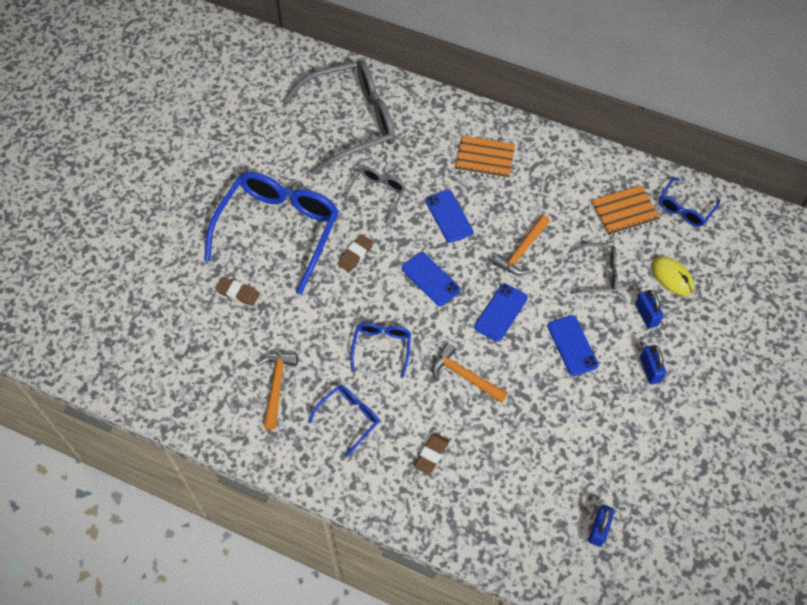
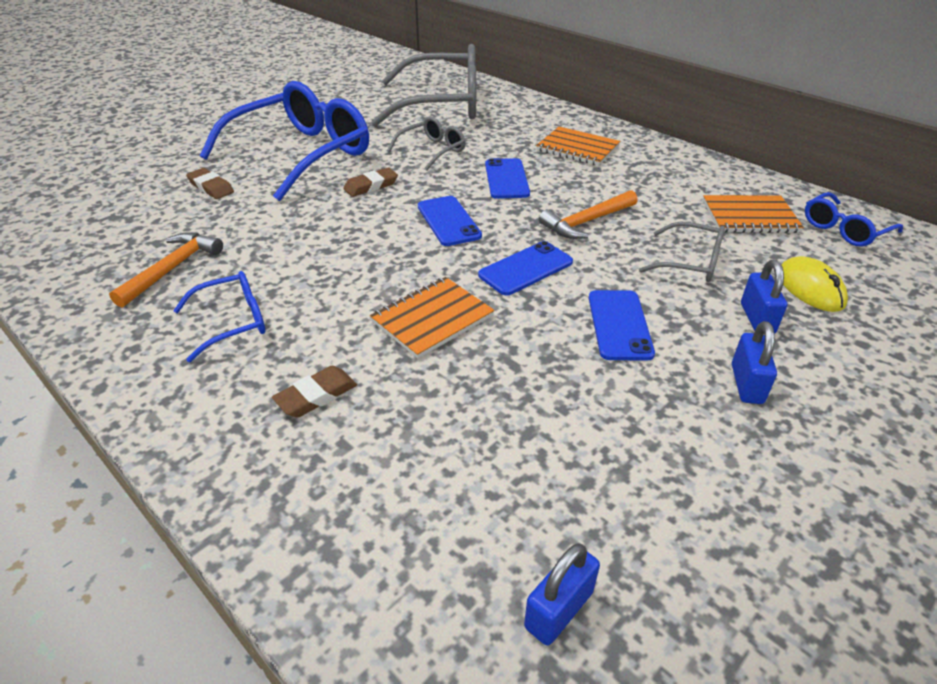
camera: 20 degrees right, 20 degrees down
blue glasses [350,323,411,378] -> none
orange hammer [432,343,508,403] -> orange notebook [370,277,495,359]

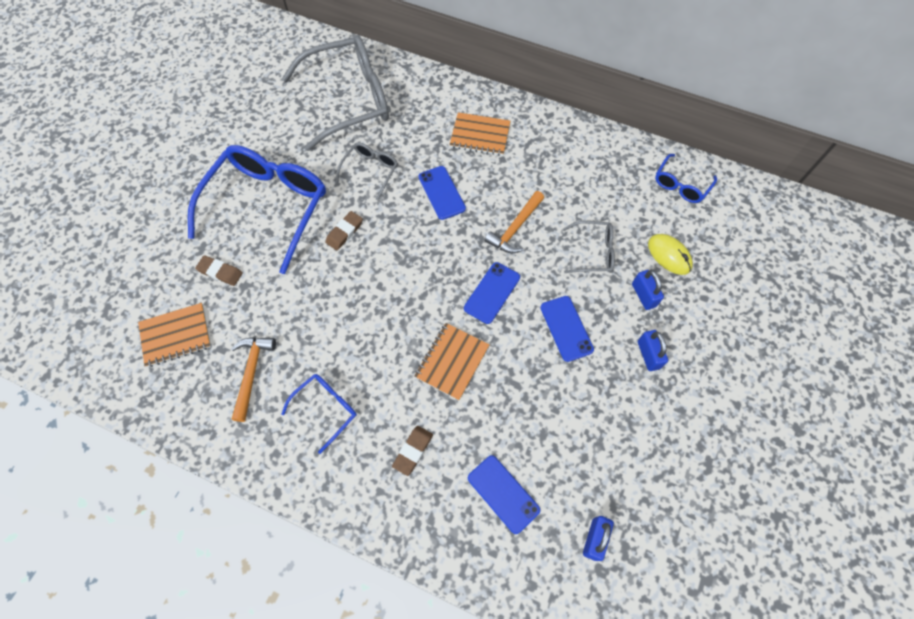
camera: 20 degrees left, 25 degrees up
blue phone [418,196,482,246] -> blue phone moved to [468,455,540,534]
orange notebook [703,195,804,233] -> orange notebook moved to [138,303,211,367]

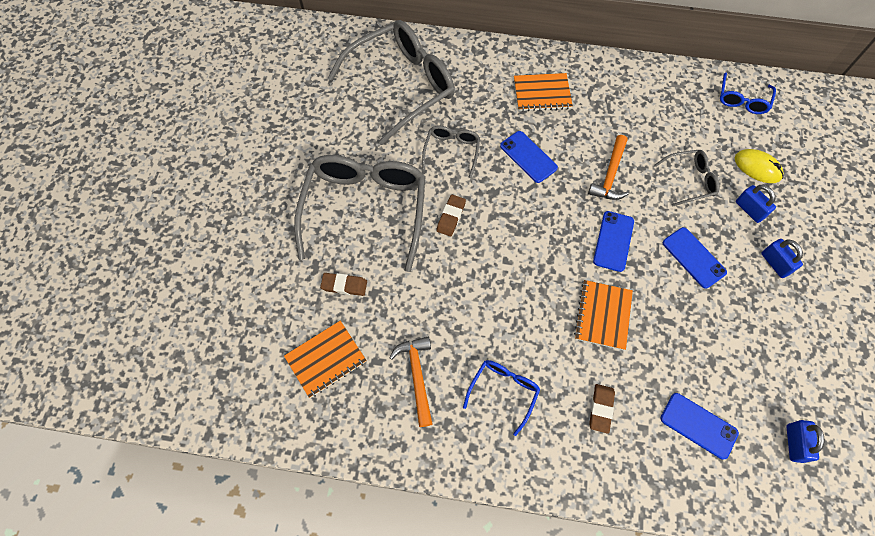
camera: 15 degrees left, 0 degrees up
blue glasses [188,145,326,274] -> grey glasses [294,155,426,272]

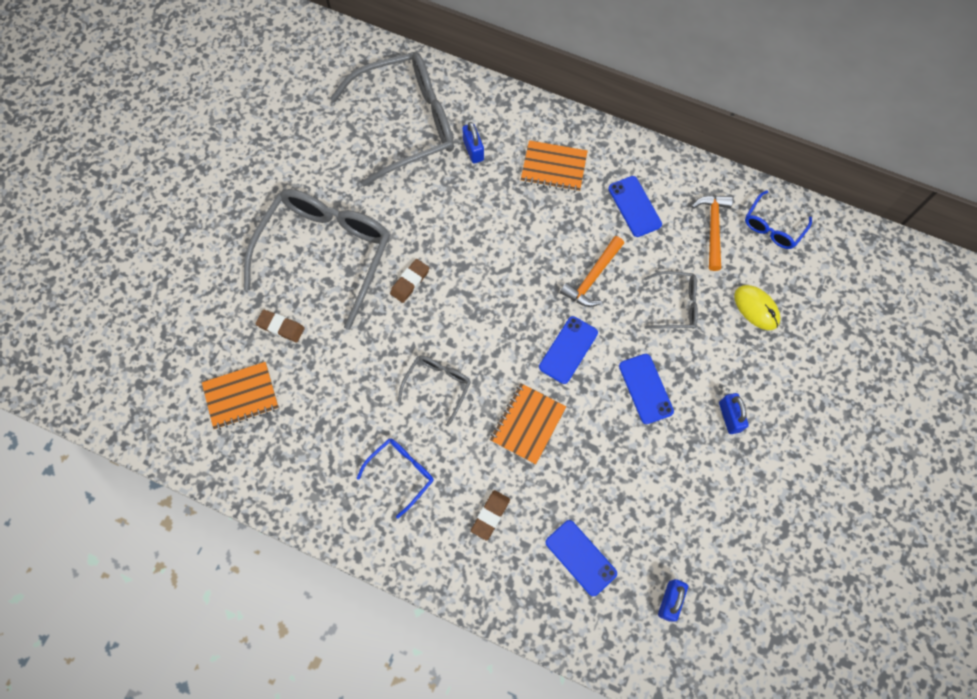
camera: 15 degrees right, 5 degrees up
orange hammer [389,337,433,427] -> orange hammer moved to [692,196,733,271]
grey glasses [422,125,480,178] -> grey glasses moved to [397,355,471,427]
blue phone [500,131,558,183] -> blue phone moved to [608,176,662,237]
blue padlock [736,185,776,223] -> blue padlock moved to [462,122,484,163]

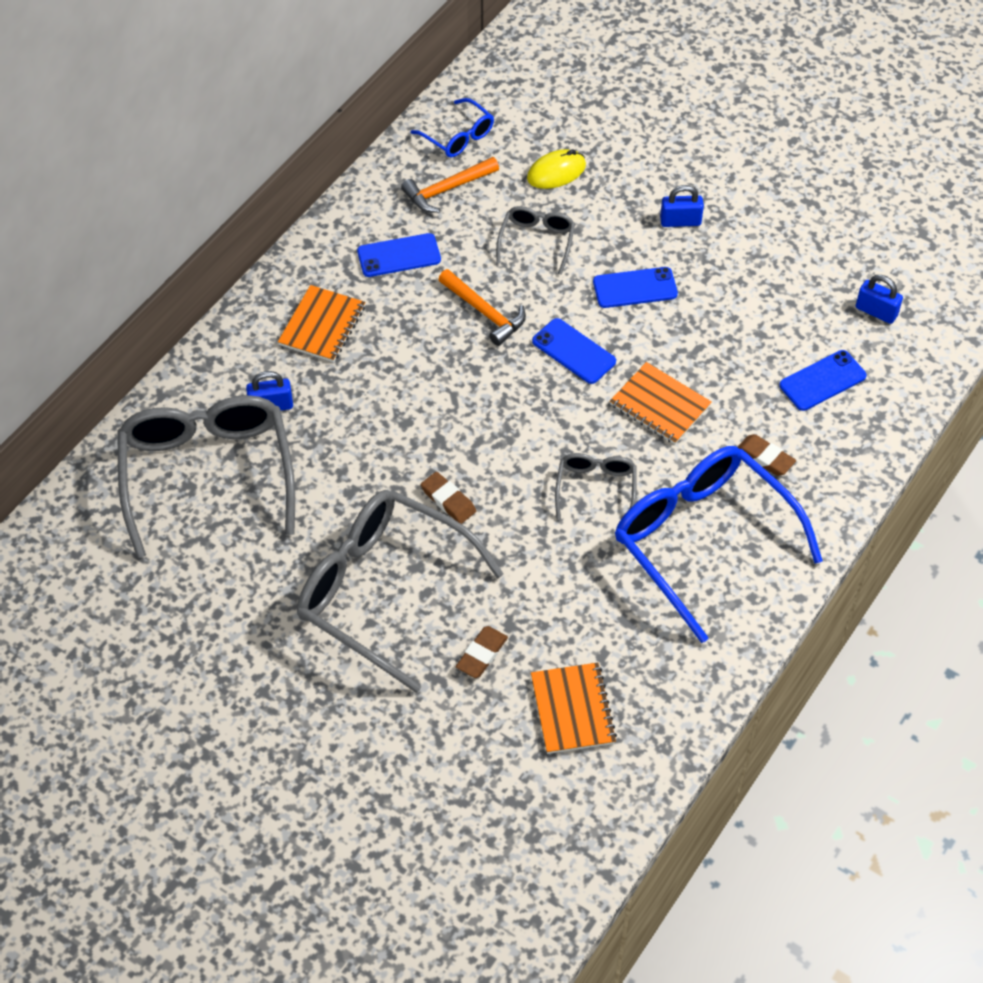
camera: 80 degrees left, 15 degrees down
blue glasses [357,439,434,518] -> blue glasses [615,446,823,643], size x2.14
grey glasses [397,355,471,427] -> grey glasses turned 60 degrees clockwise [555,453,637,519]
orange hammer [692,196,733,271] -> orange hammer turned 45 degrees counterclockwise [401,157,499,213]

